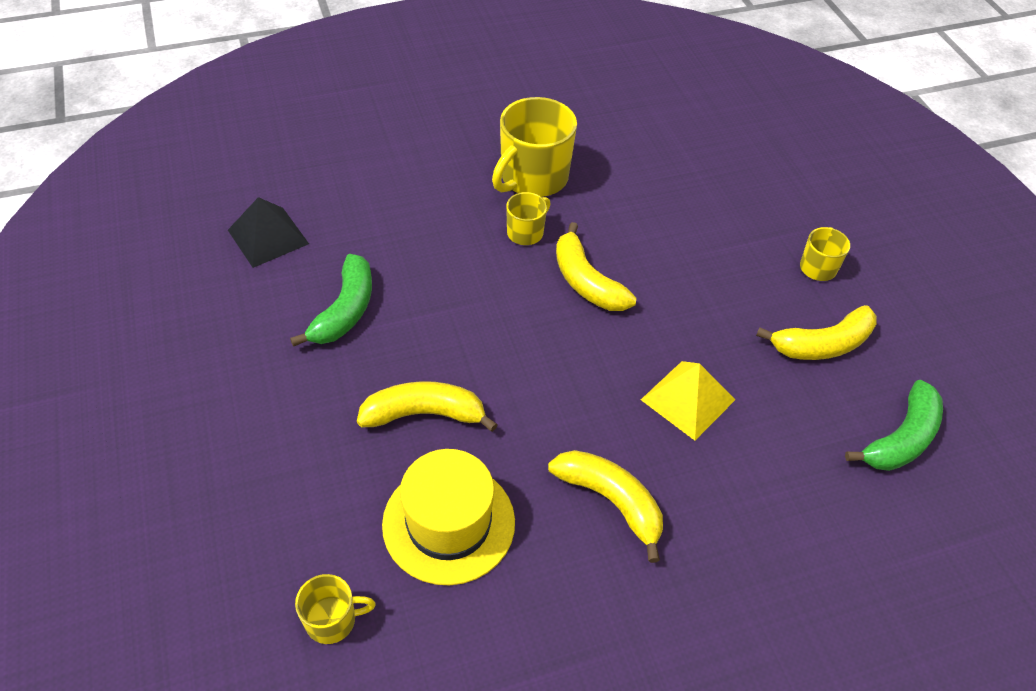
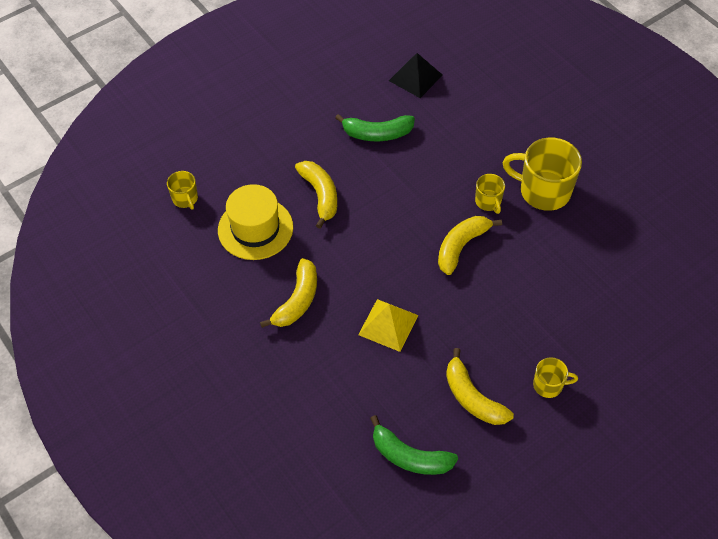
camera: 75 degrees right, 5 degrees up
yellow mug [506,192,551,245] -> yellow mug turned 45 degrees clockwise [475,174,505,214]

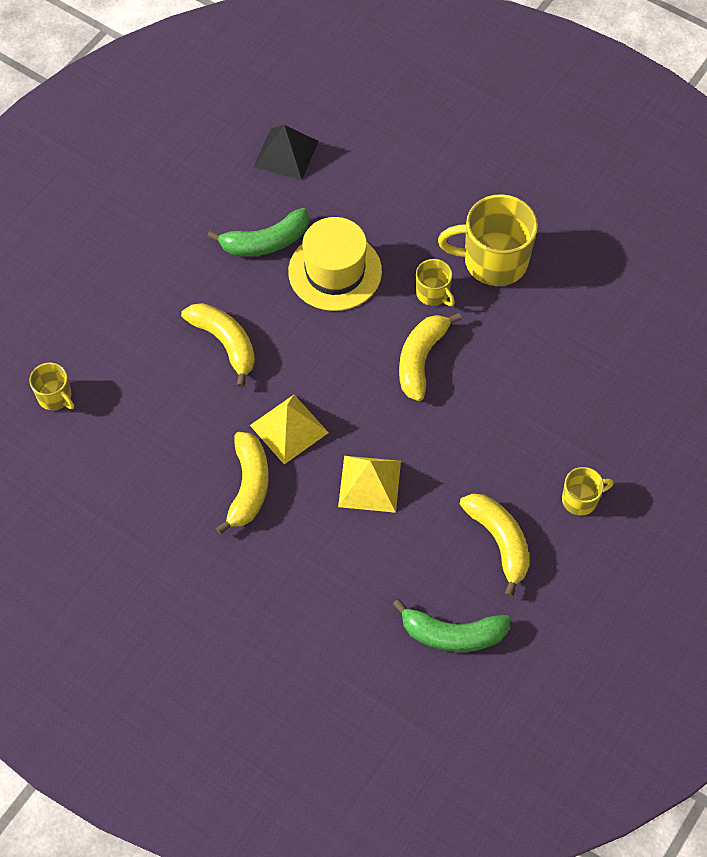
camera: 20 degrees left, 5 degrees up
yellow hat [218,184,293,260] -> yellow hat moved to [288,217,382,311]
yellow banana [446,348,514,425] -> yellow banana turned 150 degrees counterclockwise [460,493,529,597]
none -> yellow pyramid [250,395,329,464]

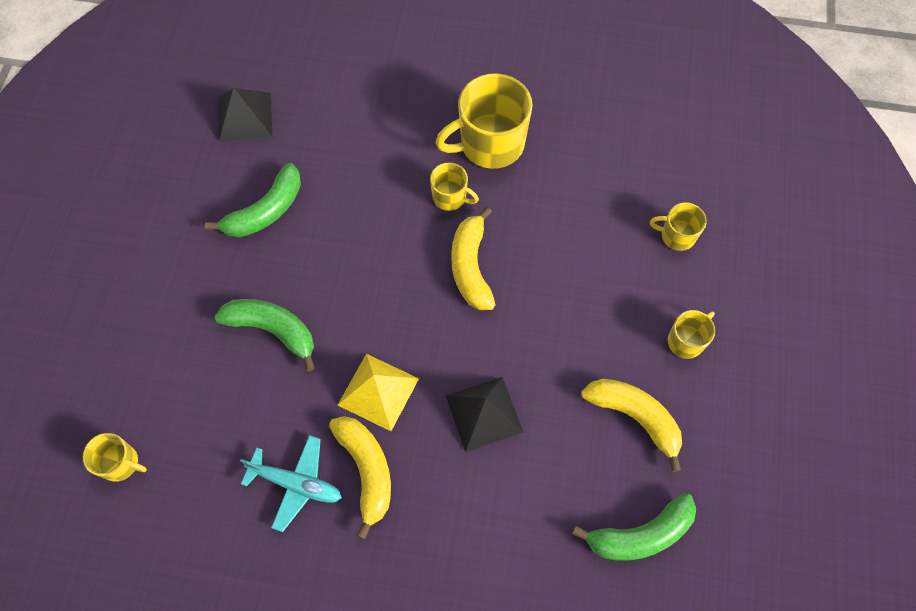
camera: 25 degrees left, 5 degrees up
yellow banana [181,303,255,387] -> green banana [214,299,315,371]
yellow hat [288,217,382,311] -> none
yellow pyramid [338,456,401,513] -> black pyramid [446,377,523,452]
none -> turquoise plane [240,435,342,532]
none -> yellow mug [650,202,707,251]

